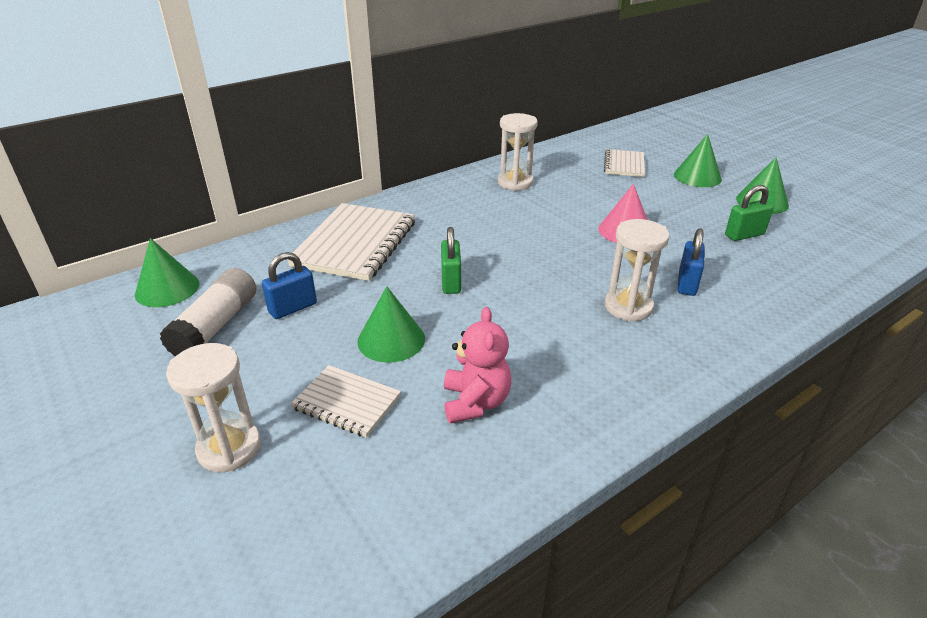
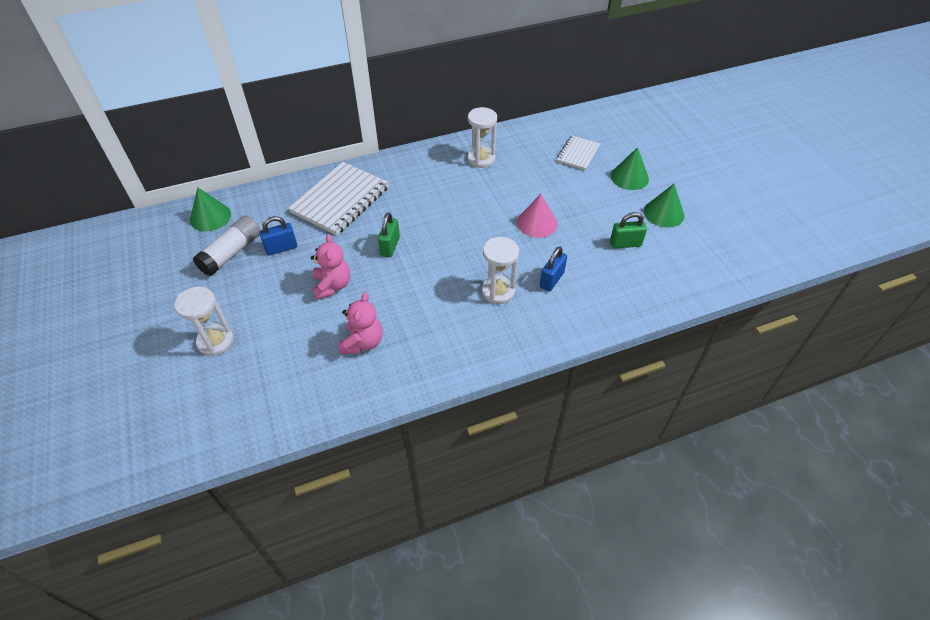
camera: 15 degrees right, 15 degrees up
white notebook [291,365,401,438] -> none
green cone [357,286,425,363] -> pink teddy bear [311,234,350,300]

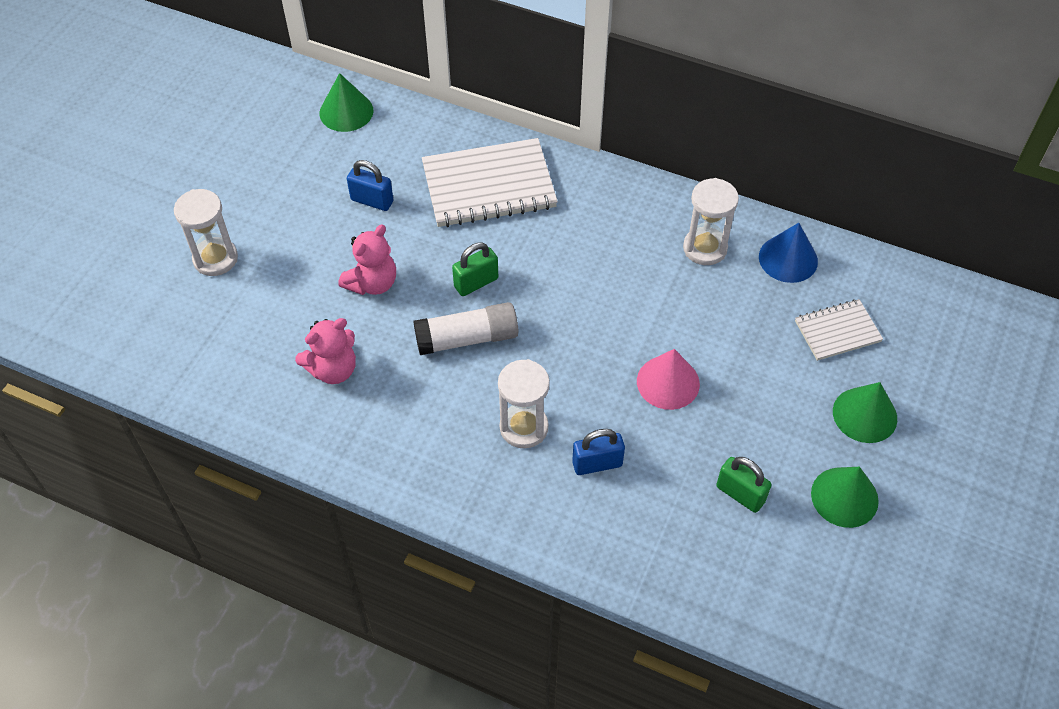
camera: 45 degrees right, 5 degrees up
white glue stick [193,216,261,276] -> white glue stick moved to [413,302,518,355]
none -> blue cone [759,223,818,283]

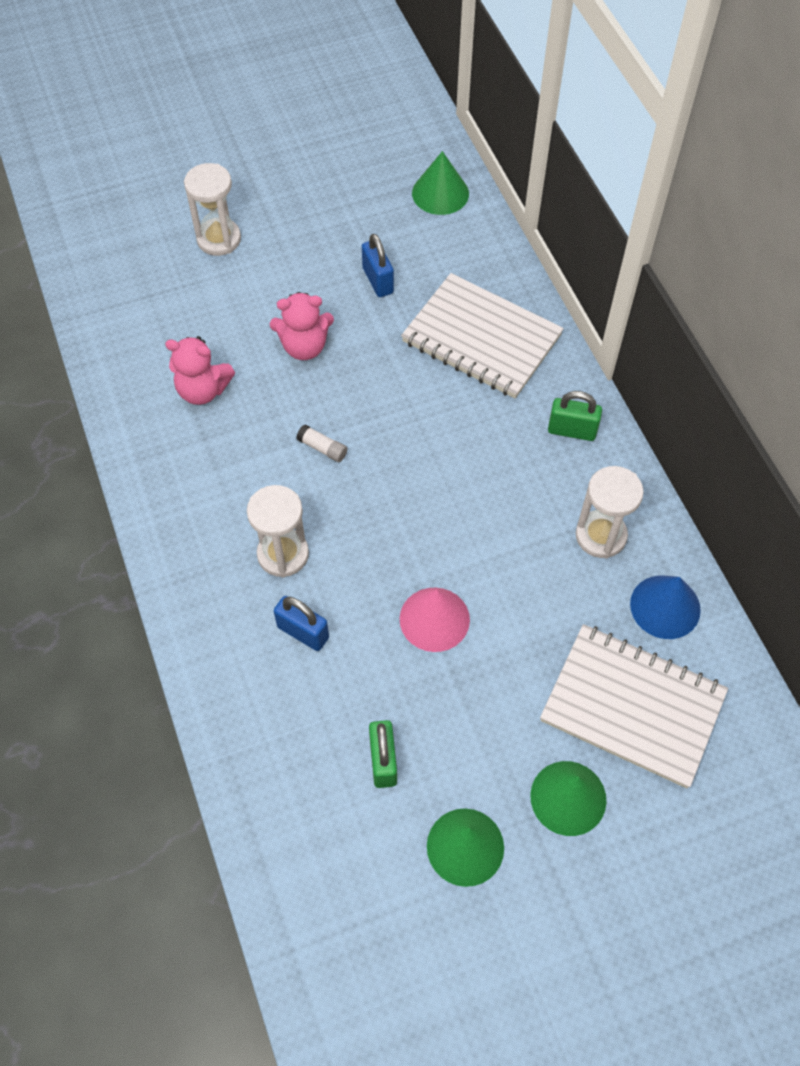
camera: 45 degrees right, 5 degrees up
white glue stick [413,302,518,355] -> white glue stick [297,425,347,462], size x0.48
green padlock [452,243,498,296] -> green padlock moved to [548,391,602,441]
white notebook [795,299,883,361] -> white notebook [540,624,728,788], size x1.82

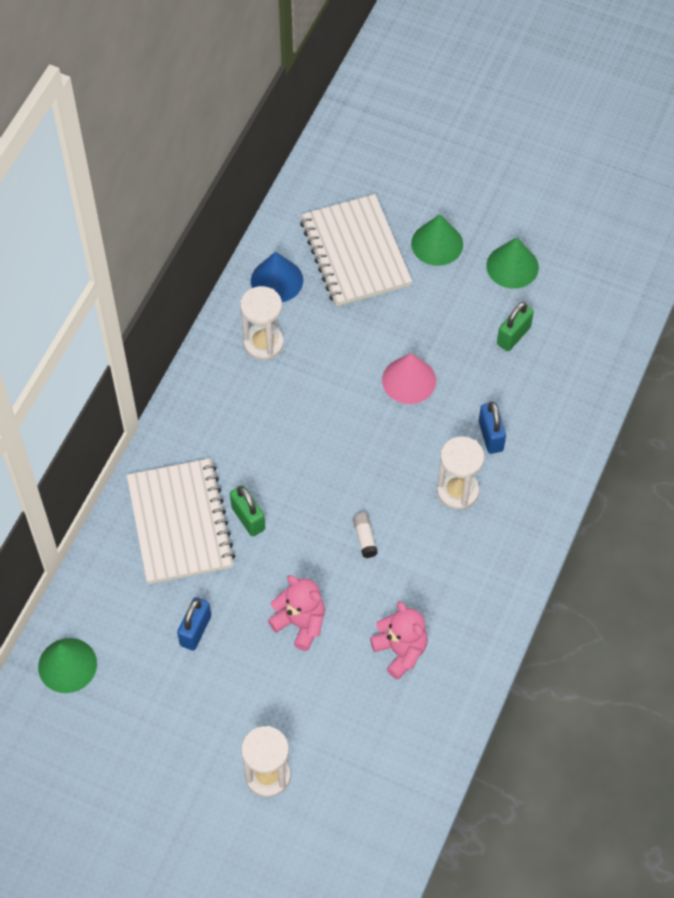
camera: 135 degrees left, 0 degrees up
green padlock [548,391,602,441] -> green padlock moved to [230,485,265,536]

